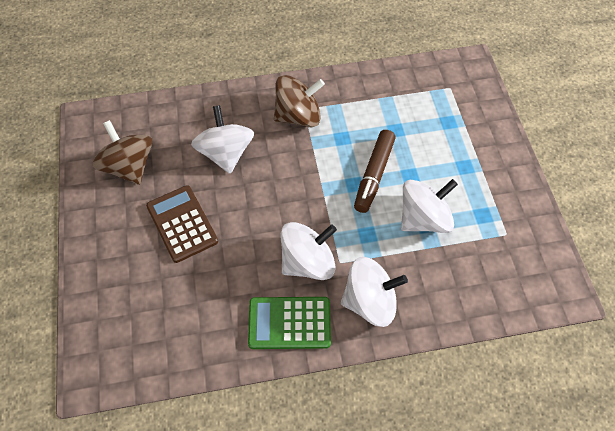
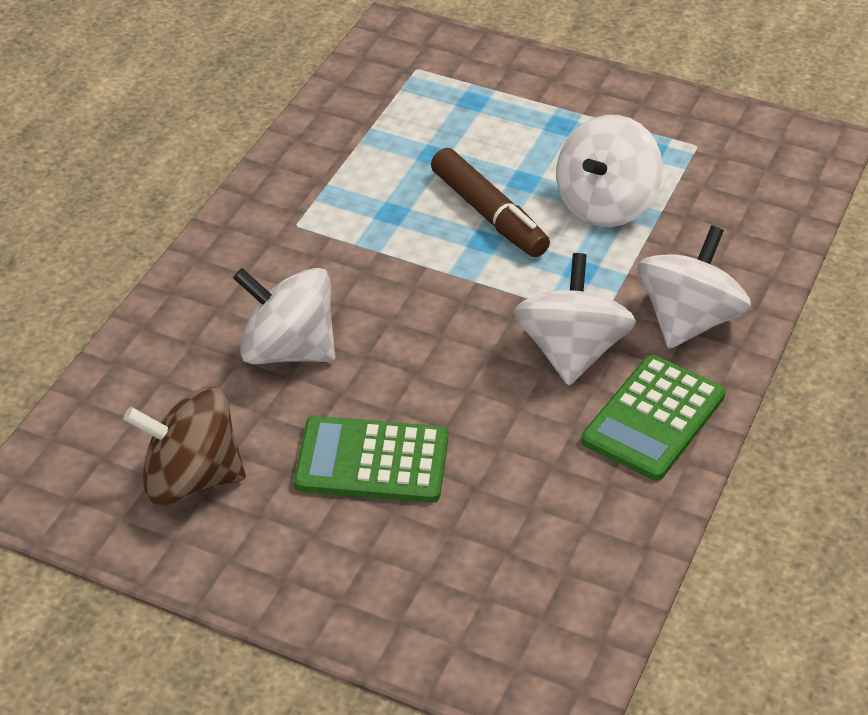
camera: 55 degrees left, 15 degrees down
brown calculator [146,185,218,263] -> green calculator [294,416,448,503]
brown spinning top [274,75,325,128] -> none
white spinning top [401,179,458,233] -> white spinning top turned 150 degrees counterclockwise [556,115,663,227]

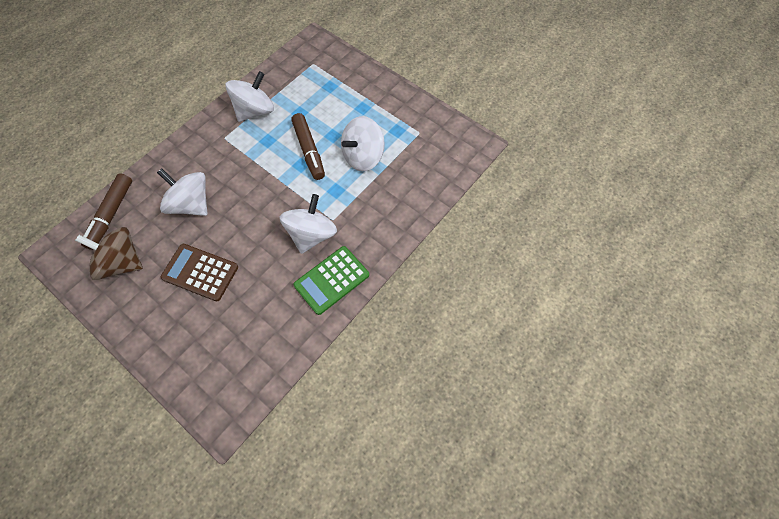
camera: 15 degrees right, 20 degrees up
green calculator [294,416,448,503] -> brown calculator [161,244,238,301]
white spinning top [638,225,751,349] -> white spinning top moved to [225,71,274,122]
none -> brown marker [81,173,132,250]

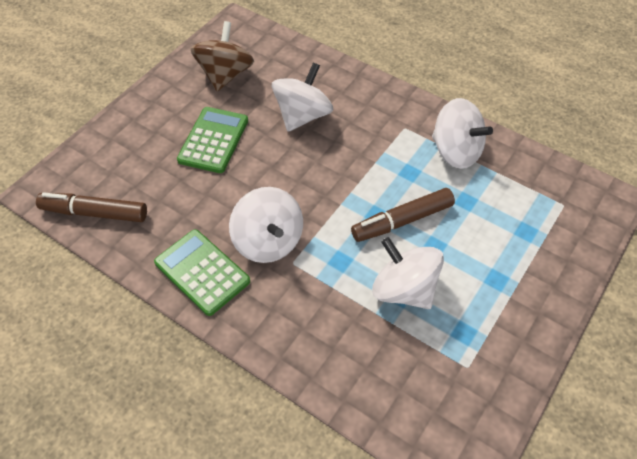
camera: 85 degrees right, 10 degrees down
brown marker [81,173,132,250] -> brown marker moved to [36,192,147,222]
brown calculator [161,244,238,301] -> green calculator [177,107,248,173]
white spinning top [280,194,337,254] -> white spinning top turned 45 degrees clockwise [229,187,303,263]

